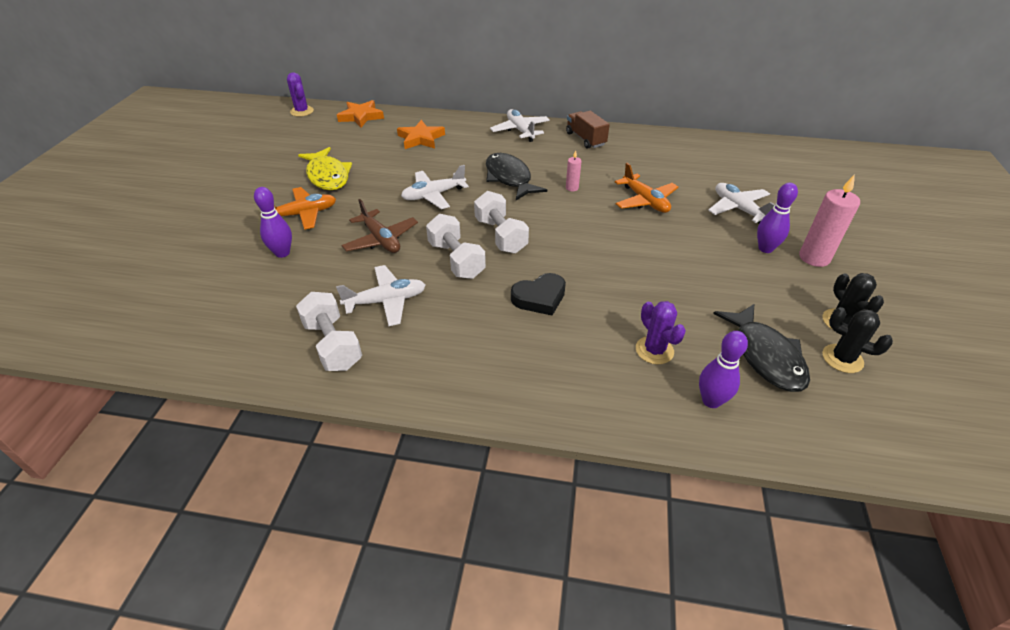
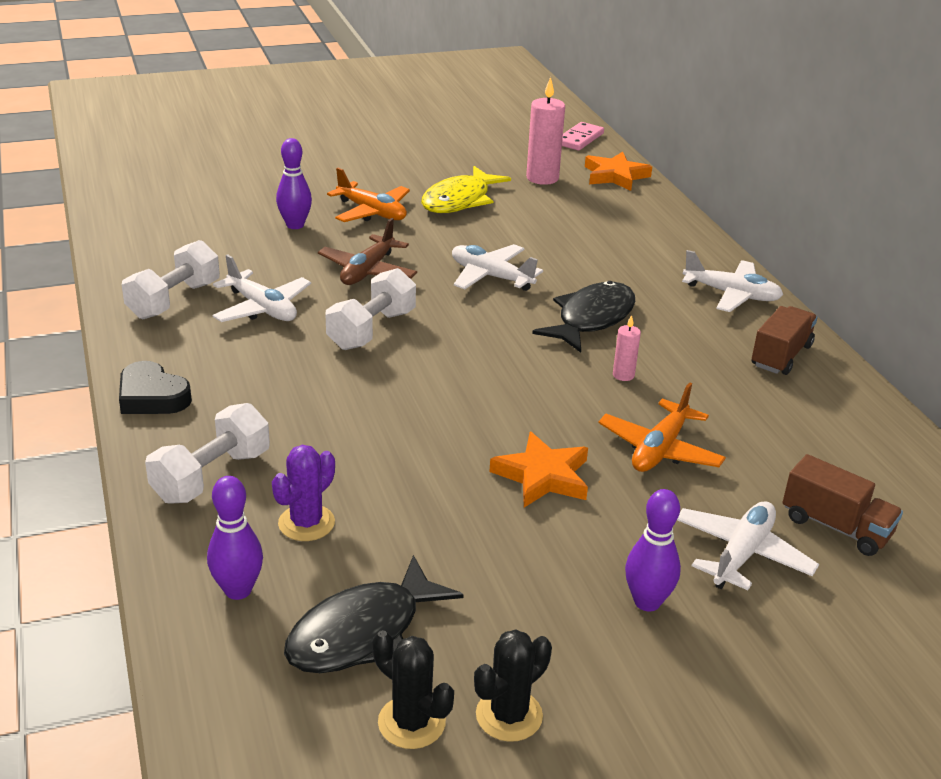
camera: 60 degrees right, 10 degrees down
purple cactus [287,72,314,117] -> pink domino [562,122,604,150]
orange star [397,120,445,149] -> orange star moved to [489,432,588,508]
white dumbbell [474,191,529,254] -> white dumbbell moved to [145,403,270,504]
white plane [490,109,550,142] -> white plane turned 75 degrees clockwise [682,250,783,312]
black heart [511,273,566,315] -> black heart moved to [119,361,192,414]
pink candle [799,174,860,267] -> pink candle moved to [526,77,565,185]
black cactus [822,307,893,373] -> black cactus turned 60 degrees counterclockwise [372,630,454,749]
none -> brown truck [783,454,903,556]

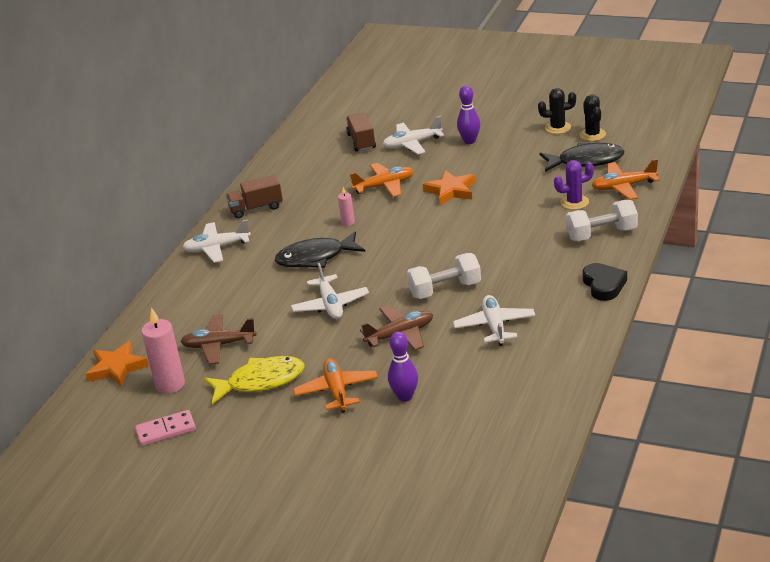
camera: 135 degrees left, 0 degrees up
white dumbbell [122,240,220,319] -> none
purple bowling pin [207,476,263,600] -> orange plane [592,159,660,200]
pink domino [562,122,604,150] -> pink domino moved to [135,410,196,446]
white plane [682,250,783,312] -> white plane turned 75 degrees counterclockwise [182,220,251,263]
none -> brown plane [180,314,257,365]

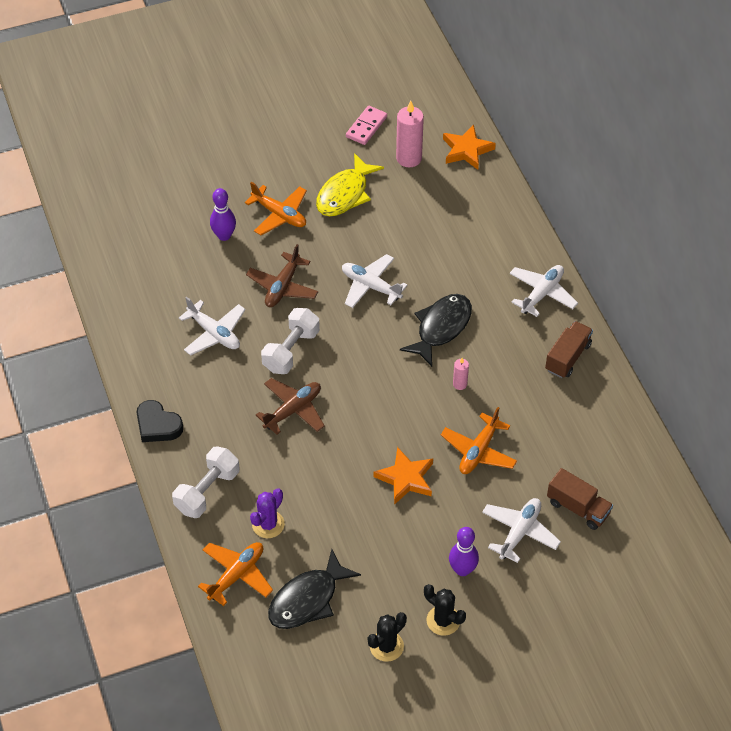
camera: 135 degrees right, 20 degrees up
brown plane [180,314,257,365] -> brown plane moved to [256,378,325,435]
black cactus [579,95,606,141] -> black cactus moved to [424,584,466,636]

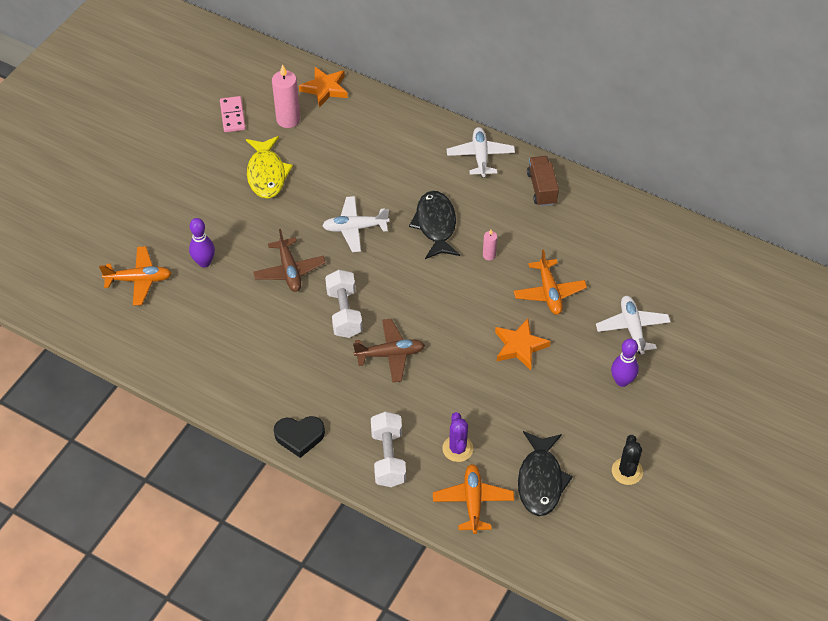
camera: 40 degrees left, 0 degrees up
white plane [179,297,245,356] -> none
orange plane [245,182,307,235] -> orange plane moved to [99,246,172,306]
brown plane [256,378,325,435] -> brown plane turned 75 degrees clockwise [353,319,425,382]
black cactus [424,584,466,636] -> none
brown truck [547,468,613,530] -> none

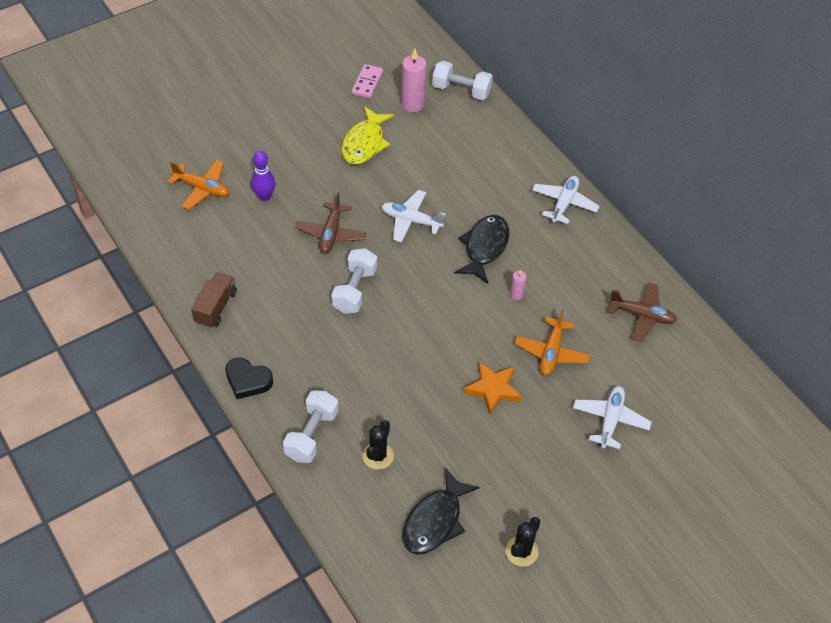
camera: 25 degrees right, 0 degrees up
orange star [299,67,348,108] -> white dumbbell [432,61,493,100]
brown plane [353,319,425,382] -> brown plane moved to [609,282,677,342]
orange plane [433,464,514,534] -> none
purple cactus [443,412,473,462] -> black cactus [363,420,394,469]
brown truck [527,156,559,206] -> brown truck moved to [191,272,237,328]
purple bowling pin [611,339,639,387] -> none

